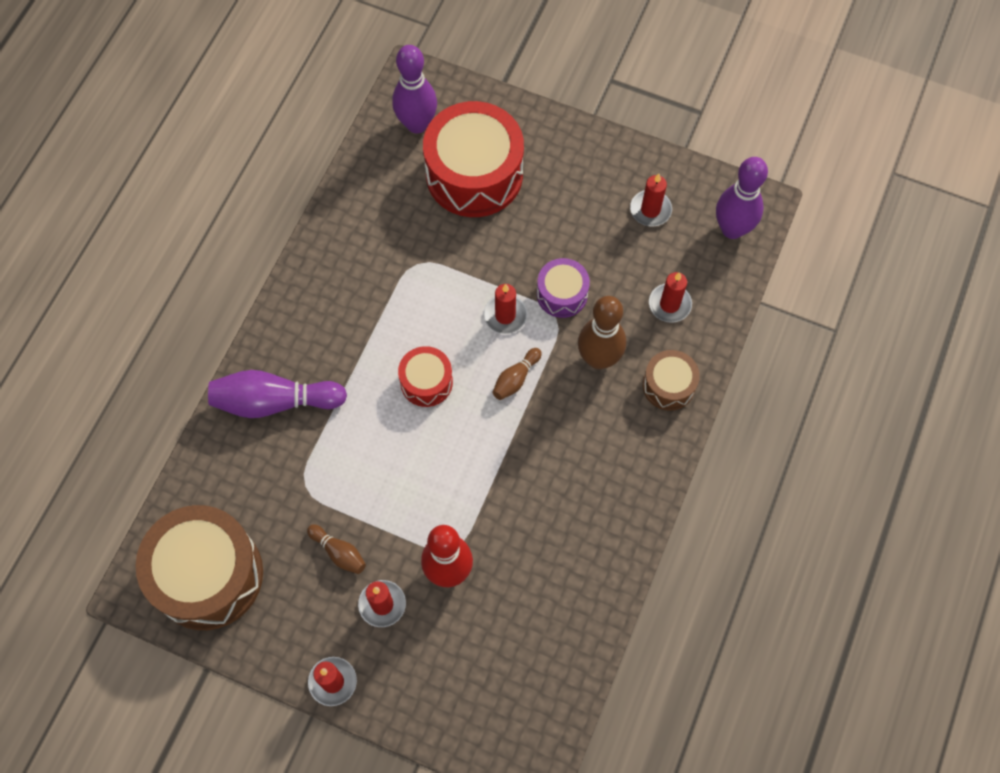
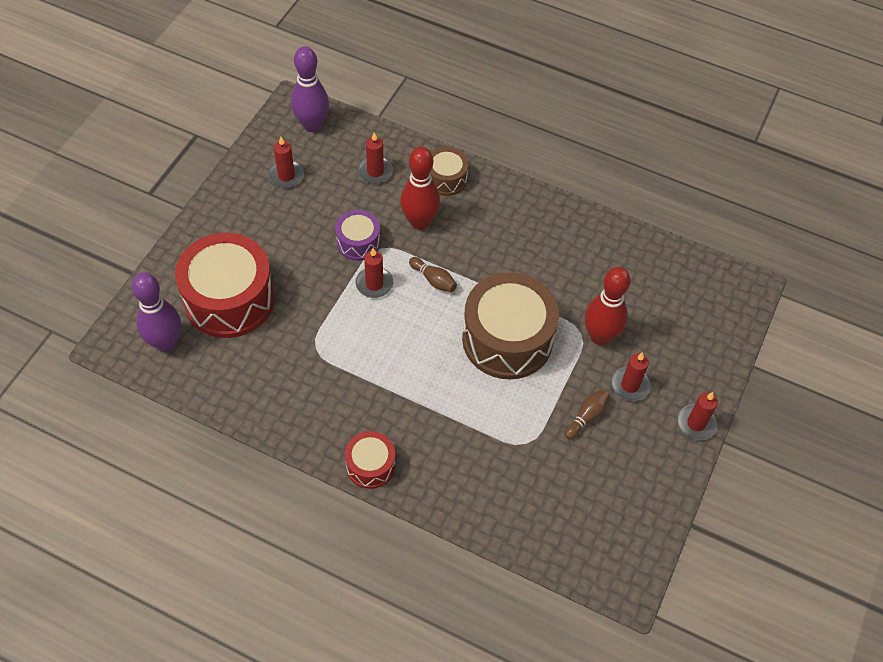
camera: 90 degrees left, 10 degrees down
brown drum [136,505,263,630] -> brown drum moved to [462,273,559,379]
purple bowling pin [208,370,347,418] -> none
red drum [398,346,453,407] -> red drum moved to [345,431,395,489]
brown bowling pin [578,296,626,370] -> red bowling pin [400,147,440,230]

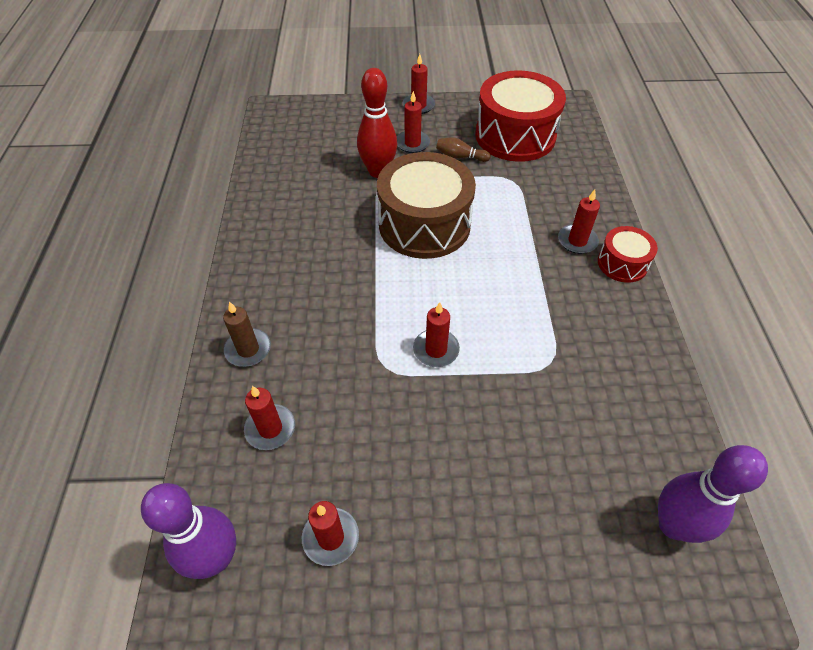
camera: 115 degrees left, 5 degrees down
red drum [175,233,275,338] -> red drum moved to [475,70,566,162]
purple drum [335,210,380,261] -> none
red bowling pin [400,147,440,230] -> none
brown bowling pin [409,257,457,292] -> none
brown drum [430,147,469,196] -> brown candle [223,301,271,367]
none -> red candle [558,189,600,254]

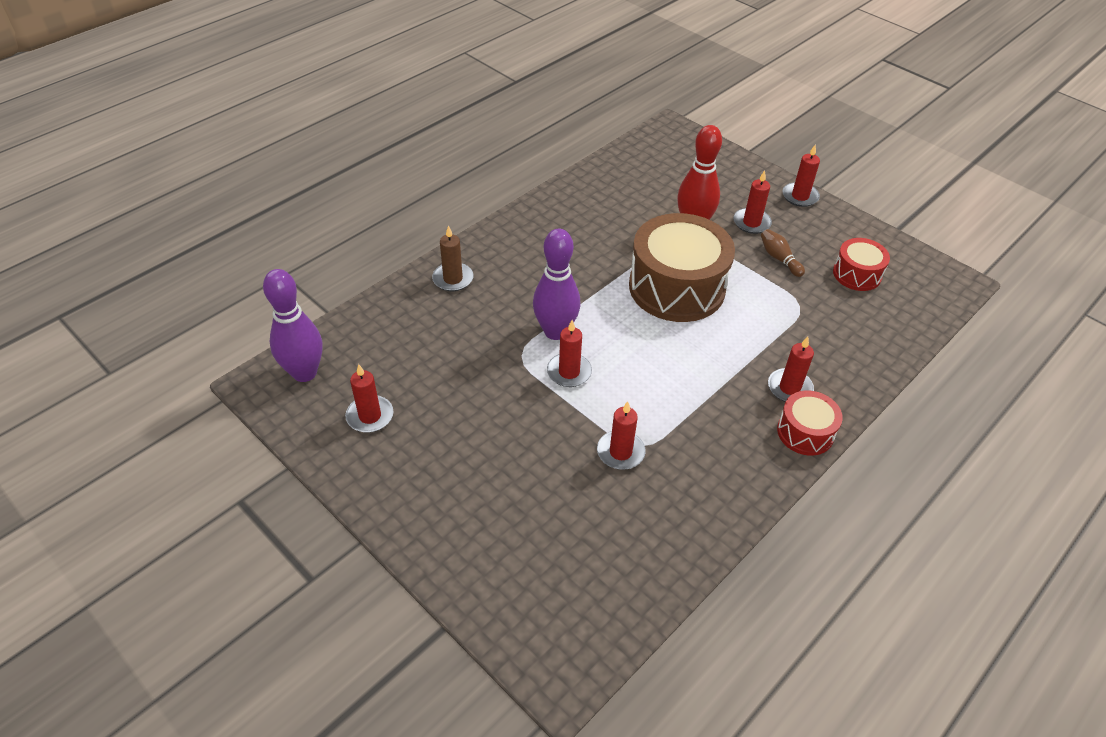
camera: 45 degrees right, 5 degrees down
red candle [244,386,295,450] -> red candle moved to [597,401,646,470]
red drum [475,70,566,162] -> red drum [833,238,890,291], size x0.51
purple bowling pin [658,445,768,543] -> purple bowling pin moved to [533,229,581,340]

